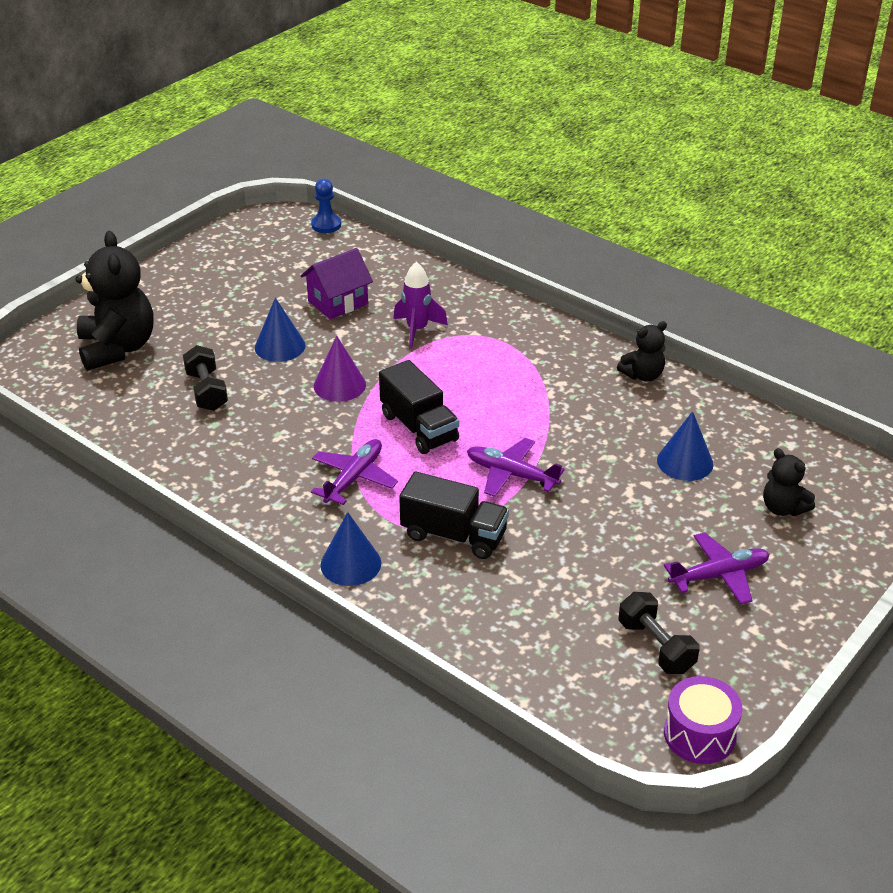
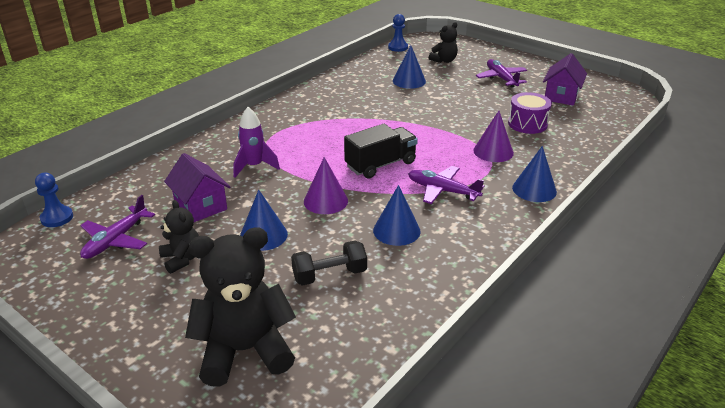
camera: 90 degrees left, 5 degrees down
black truck [399,472,509,559] -> purple cone [473,111,514,162]
purple plane [467,438,565,497] -> purple plane moved to [80,195,155,259]
black teddy bear [617,321,667,382] -> black teddy bear moved to [159,200,199,274]
black dumbbell [619,592,700,674] -> purple house [543,53,587,106]
purple drum [664,676,742,764] -> purple drum moved to [508,92,552,134]
none -> blue cone [373,185,421,246]
none -> blue pawn [388,14,408,52]

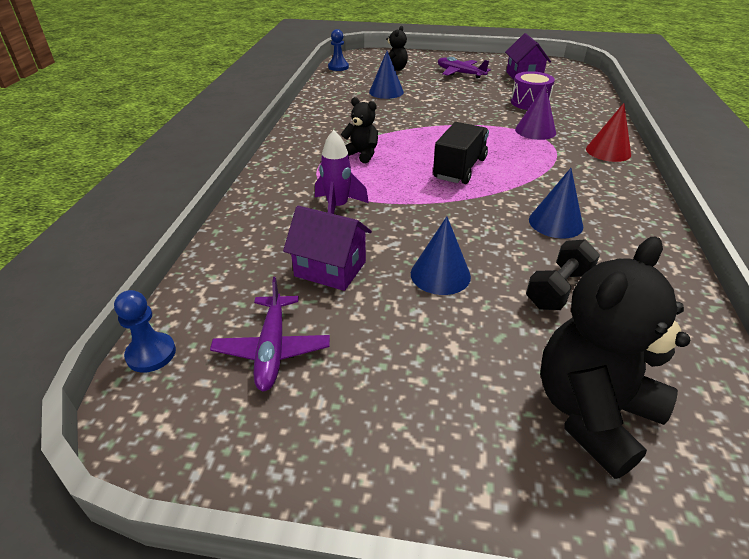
camera: 30 degrees left, 5 degrees up
black teddy bear [159,200,199,274] -> black teddy bear moved to [341,97,378,163]
purple cone [304,157,348,214] -> none
purple plane [408,166,484,204] -> none
blue cone [512,146,557,202] -> red cone [586,103,631,162]

